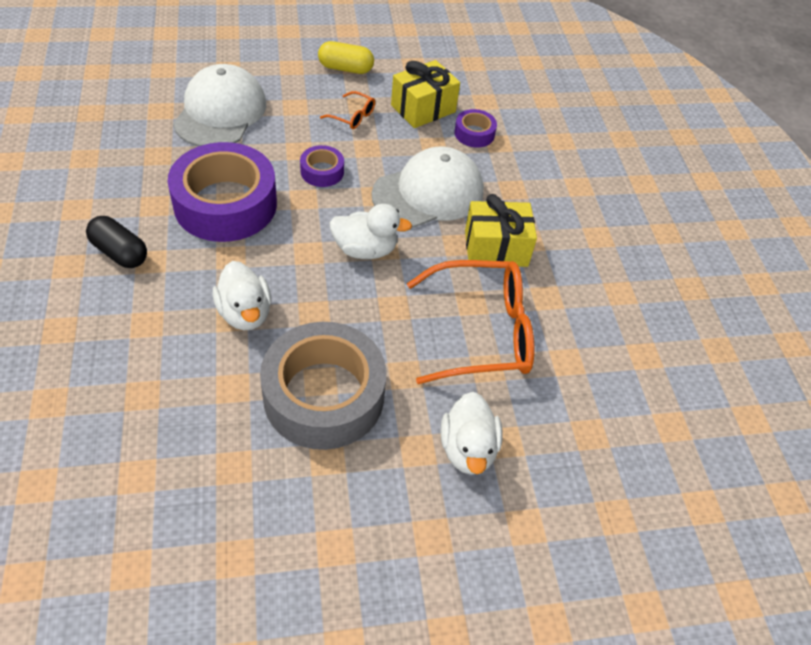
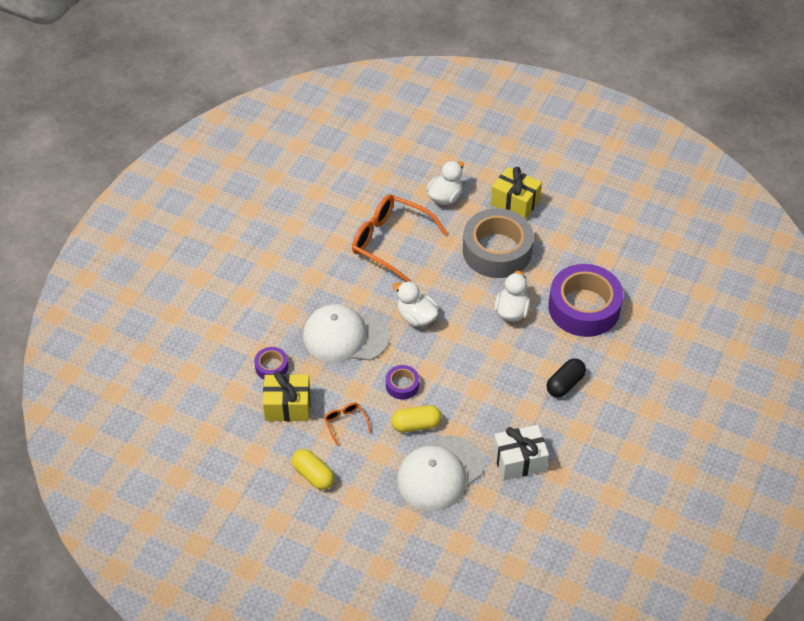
camera: 140 degrees left, 0 degrees up
black capsule [86,216,147,268] -> black capsule turned 60 degrees clockwise [547,358,586,397]
purple tape [167,142,277,242] -> purple tape moved to [548,264,623,337]
yellow gift [465,194,537,267] -> yellow gift moved to [491,167,542,219]
none -> yellow capsule [391,405,441,432]
none -> white gift [493,425,549,480]

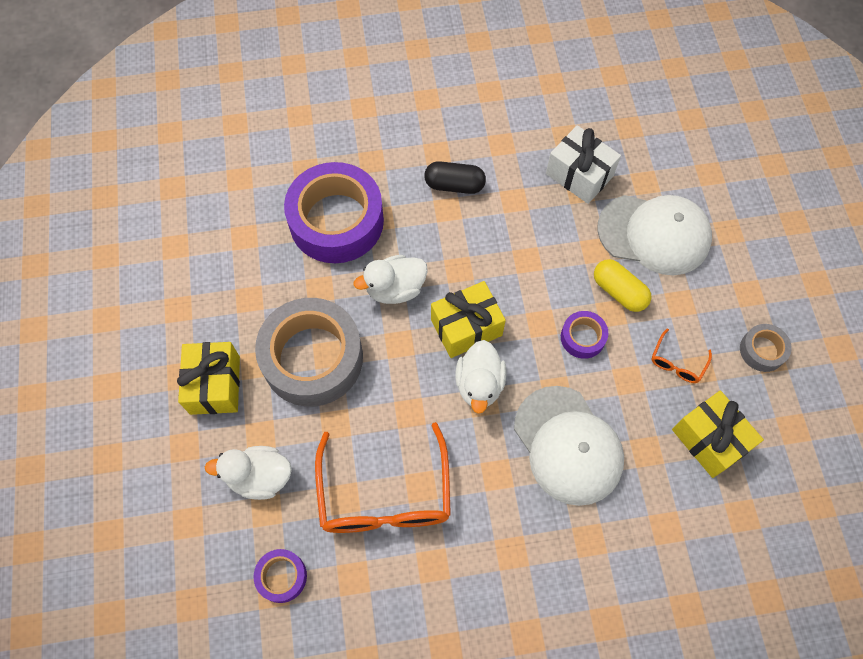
camera: 125 degrees left, 15 degrees up
purple tape [254,347,288,379] -> purple tape moved to [254,549,307,603]
yellow capsule [292,449,335,490] -> grey tape [740,324,792,372]
none -> yellow gift [431,281,506,358]

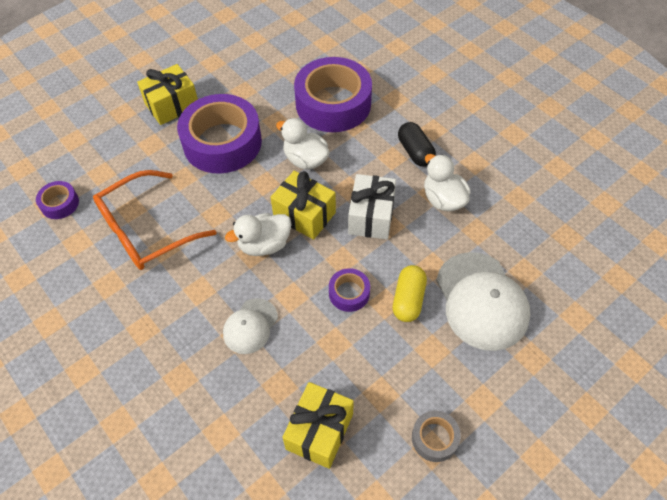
camera: 60 degrees right, 10 degrees down
white duck [205,446,292,500] -> white duck moved to [424,154,471,211]
grey tape [255,298,363,407] -> purple tape [177,94,262,173]
white cap [514,386,624,506] -> white cap [223,298,278,354], size x0.56
white gift [546,125,621,204] -> white gift moved to [348,174,396,239]
orange glasses [651,328,712,383] -> none

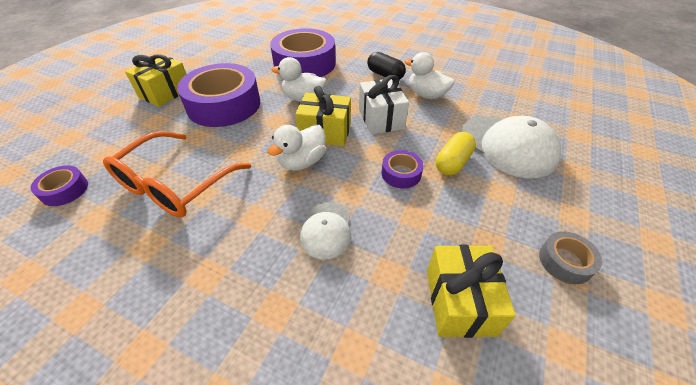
camera: 25 degrees left, 10 degrees down
yellow capsule [393,265,427,322] -> yellow capsule turned 45 degrees clockwise [436,132,476,176]

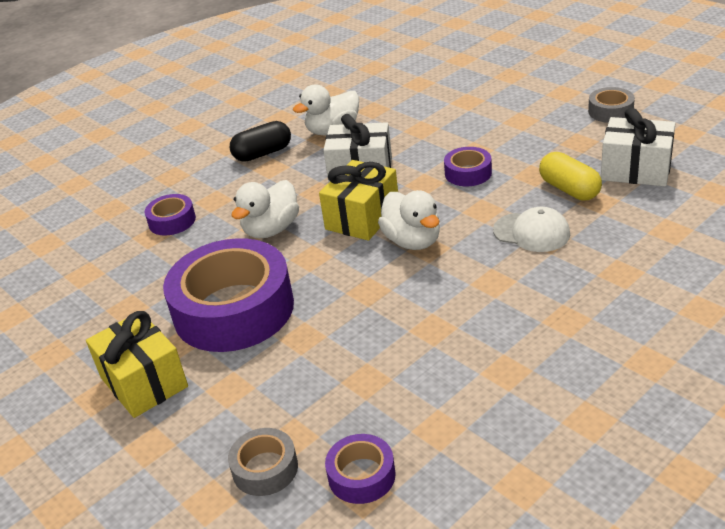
camera: 65 degrees left, 10 degrees down
orange glasses [103,131,251,218] -> none
purple tape [270,28,336,77] -> purple tape [145,194,196,236], size x0.45
yellow gift [427,245,516,338] -> white gift [601,108,675,186]
yellow capsule [436,132,476,176] -> yellow capsule moved to [539,152,602,200]
white cap [460,116,561,179] -> none
none -> grey tape [228,428,298,496]

